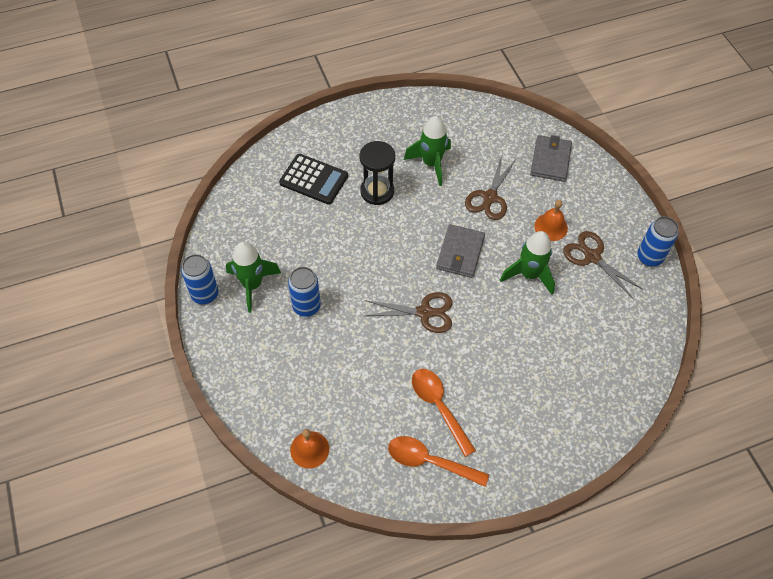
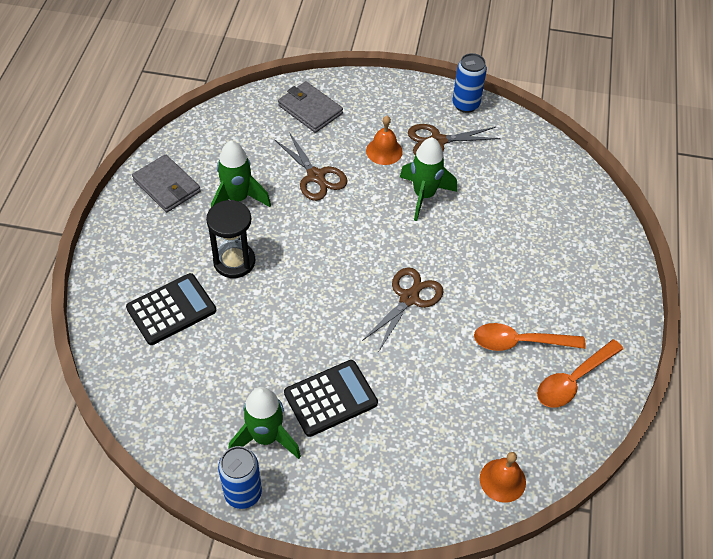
camera: 60 degrees left, 5 degrees down
blue can [288,267,321,317] -> black calculator [284,360,378,437]
grey wallet [436,224,485,278] -> grey wallet moved to [132,154,201,212]

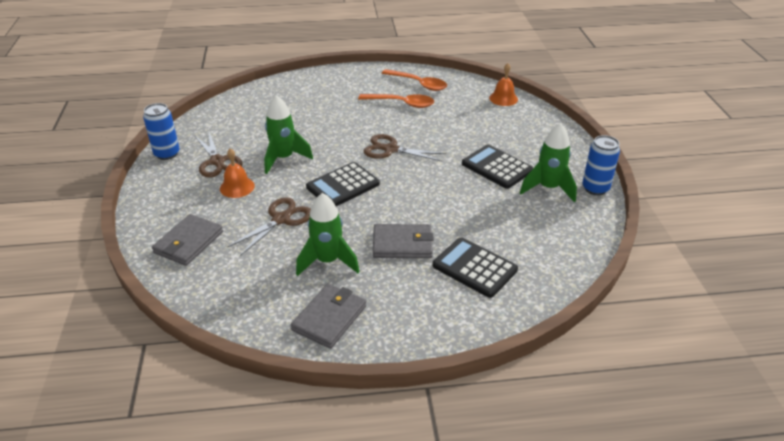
camera: 105 degrees left, 15 degrees down
black hourglass [206,200,255,278] -> grey wallet [373,224,434,258]
orange spoon [474,323,586,351] -> orange spoon turned 60 degrees counterclockwise [358,94,434,108]
none -> black calculator [306,162,380,206]

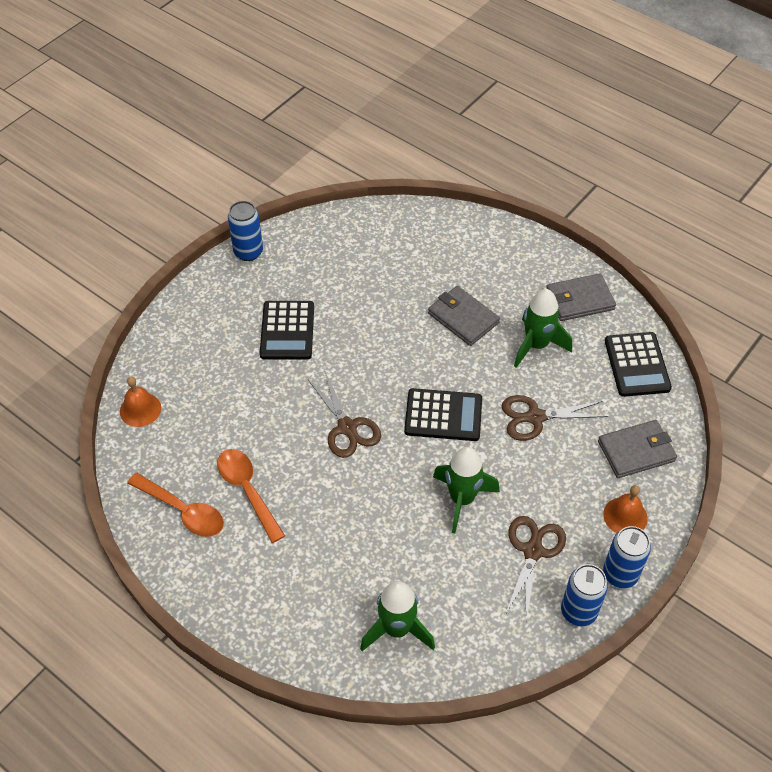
camera: 135 degrees left, 15 degrees up
orange bell [220,148,255,198] -> orange bell moved to [603,485,648,533]
orange spoon [382,69,447,91] -> orange spoon turned 135 degrees clockwise [128,473,224,537]
black calculator [432,237,518,298] -> black calculator moved to [605,332,672,397]
green rocket [520,123,577,202] -> green rocket moved to [360,581,435,651]
none -> blue can [603,526,651,588]

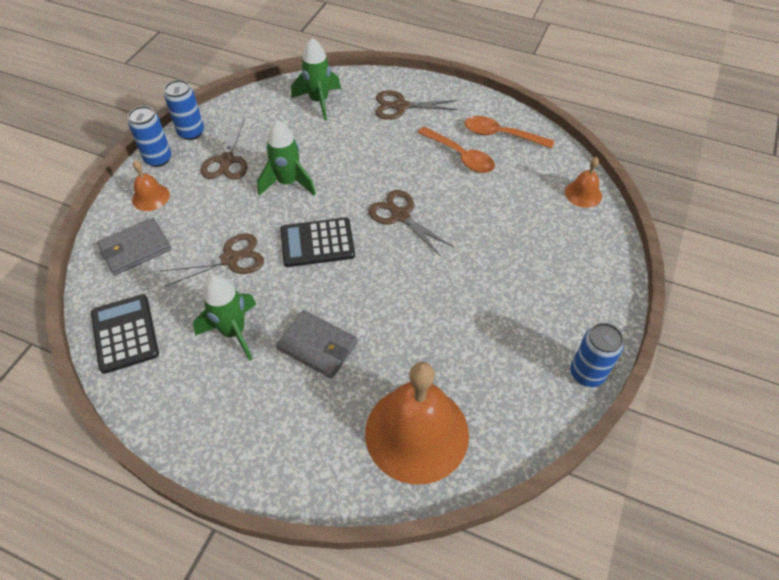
camera: 165 degrees right, 0 degrees up
black calculator [260,301,314,360] -> none
grey wallet [546,273,616,321] -> none
none -> orange bell [365,362,469,485]
none -> brown scissors [376,90,458,120]

